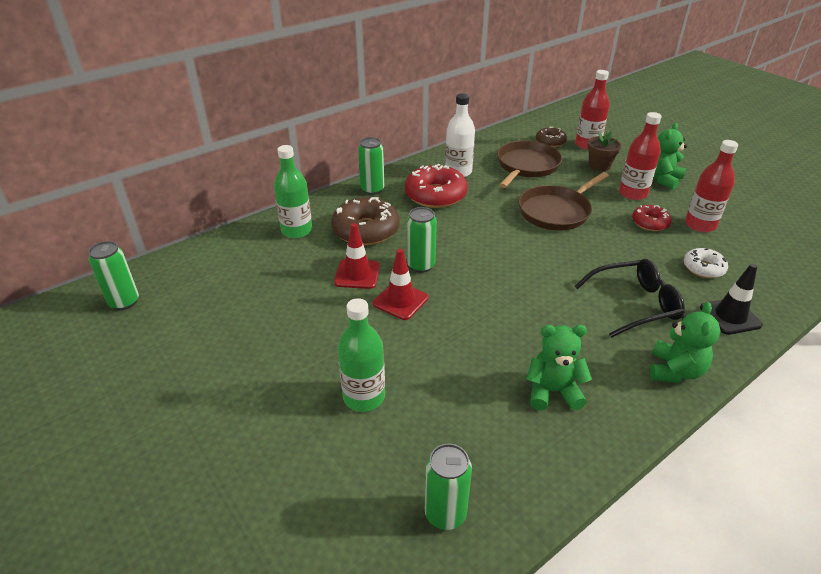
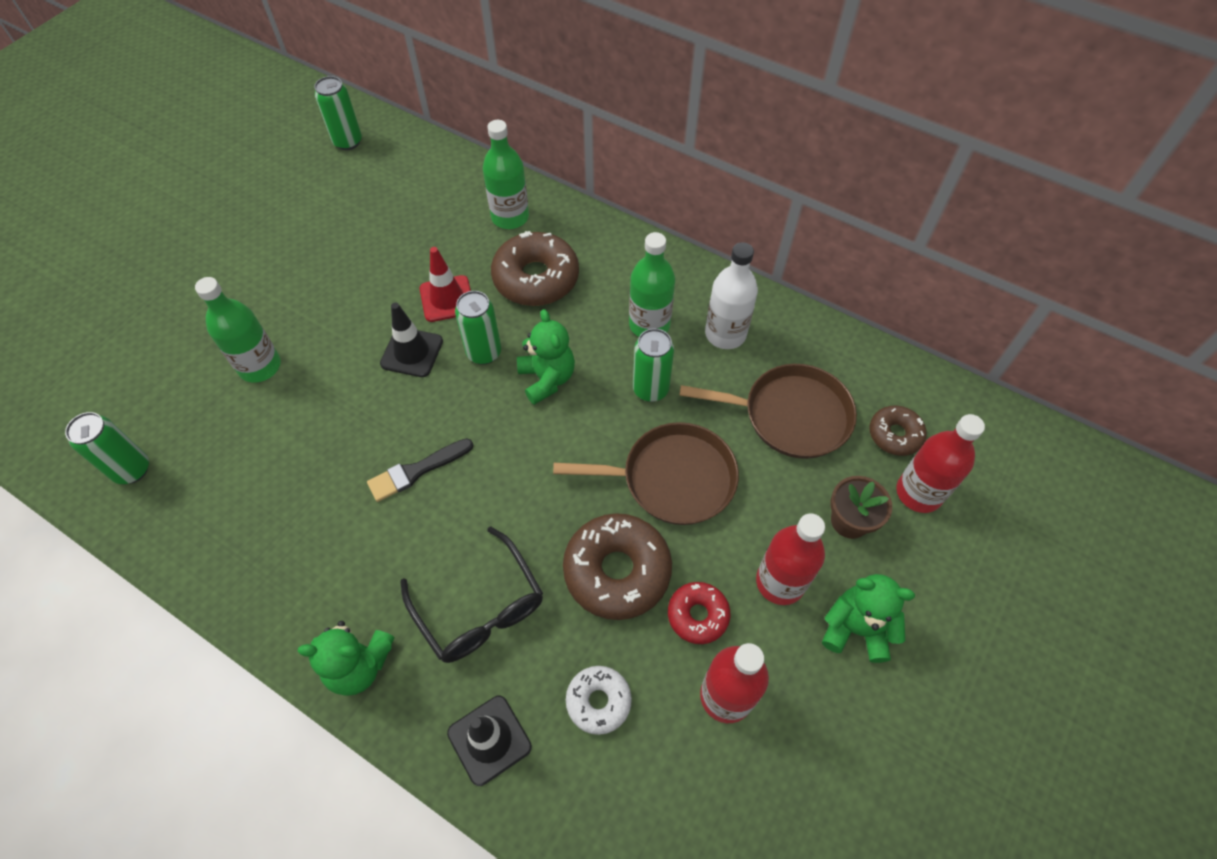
camera: 70 degrees right, 20 degrees up
green can [358,137,384,195] -> green can moved to [633,328,674,402]
red traffic cone [373,249,428,320] -> black traffic cone [380,303,443,377]
red donut [405,164,468,208] -> green bottle [629,232,675,337]
brown pan [518,172,609,231] -> brown pan turned 150 degrees clockwise [553,422,739,525]
green teddy bear [526,325,592,410] -> green teddy bear moved to [517,309,575,405]
none -> black brush [367,438,473,502]
none -> brown donut [563,513,672,620]

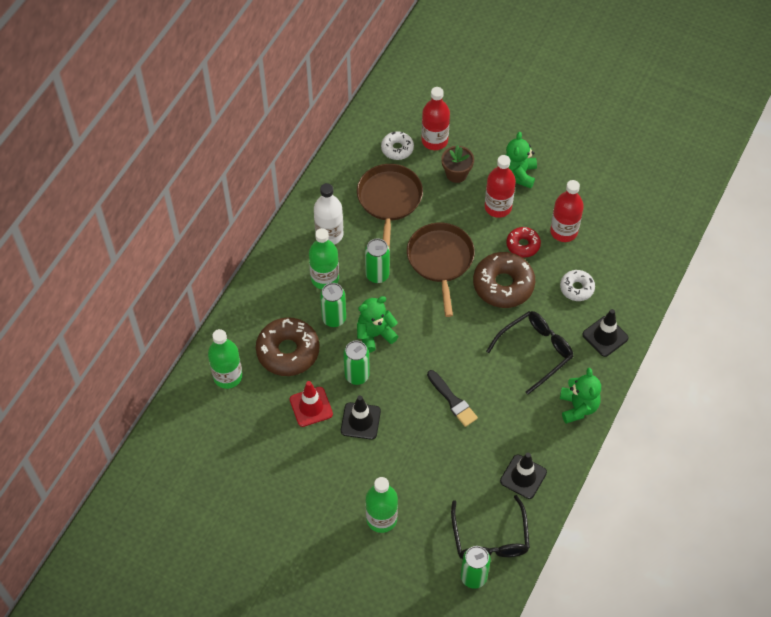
camera: 95 degrees left, 0 degrees up
green can [314,76,362,150] -> green can moved to [320,283,346,327]
brown donut [869,405,927,456] -> white donut [381,131,414,160]
none -> black glasses [451,495,530,559]
none -> black traffic cone [500,453,547,499]

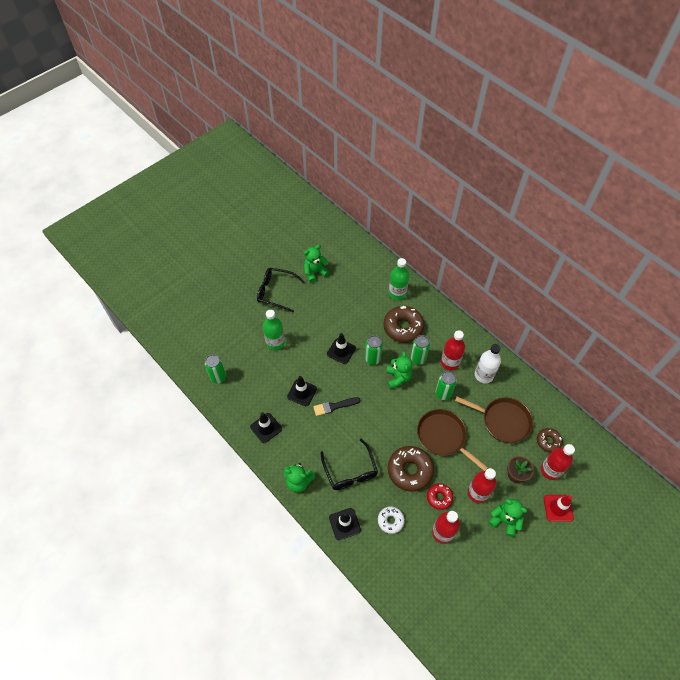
camera: 110 degrees right, 0 degrees up
red traffic cone [290,381,333,427] -> red traffic cone moved to [544,495,574,522]
green bottle [309,228,339,289] -> red bottle [441,330,465,370]
white donut [381,131,414,160] -> brown donut [537,428,563,452]
brown pan [407,223,475,317] -> brown pan turned 150 degrees counterclockwise [417,409,488,471]
black glasses [451,495,530,559] -> black glasses moved to [257,268,304,312]
none -> black traffic cone [287,376,317,406]
none -> green teddy bear [304,245,330,283]

